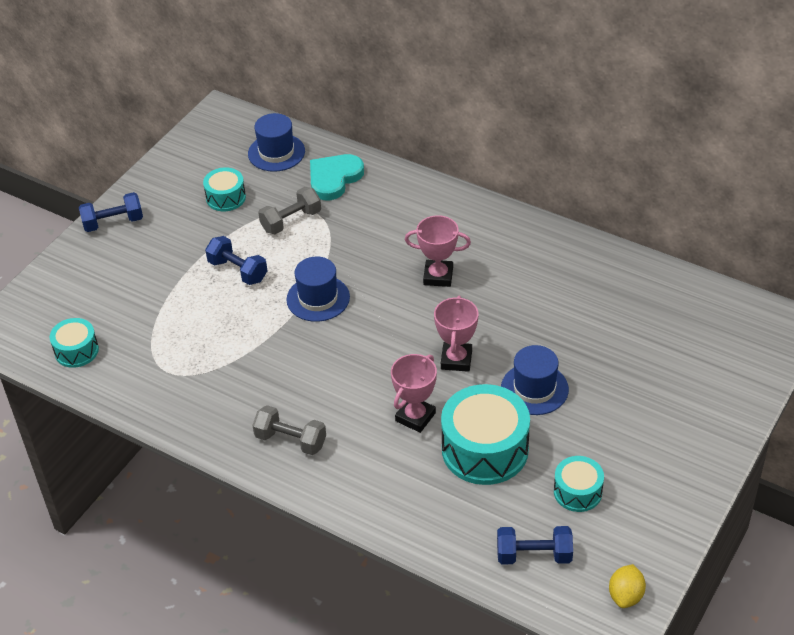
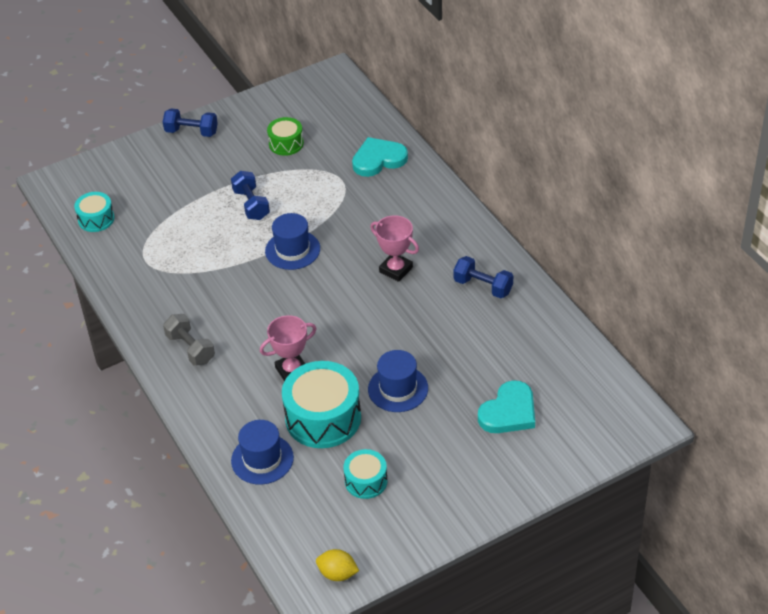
camera: 30 degrees right, 0 degrees up
turquoise drum [203,167,246,211] -> green drum [267,117,304,156]
blue hat [248,113,305,172] -> blue hat moved to [231,420,294,485]
grey dumbbell [258,187,321,234] -> none
pink trophy [434,296,478,372] -> none
blue dumbbell [497,526,573,564] -> blue dumbbell moved to [453,256,513,298]
yellow lemon [609,564,646,608] -> yellow lemon turned 60 degrees clockwise [316,549,359,581]
none -> turquoise heart [478,380,535,433]

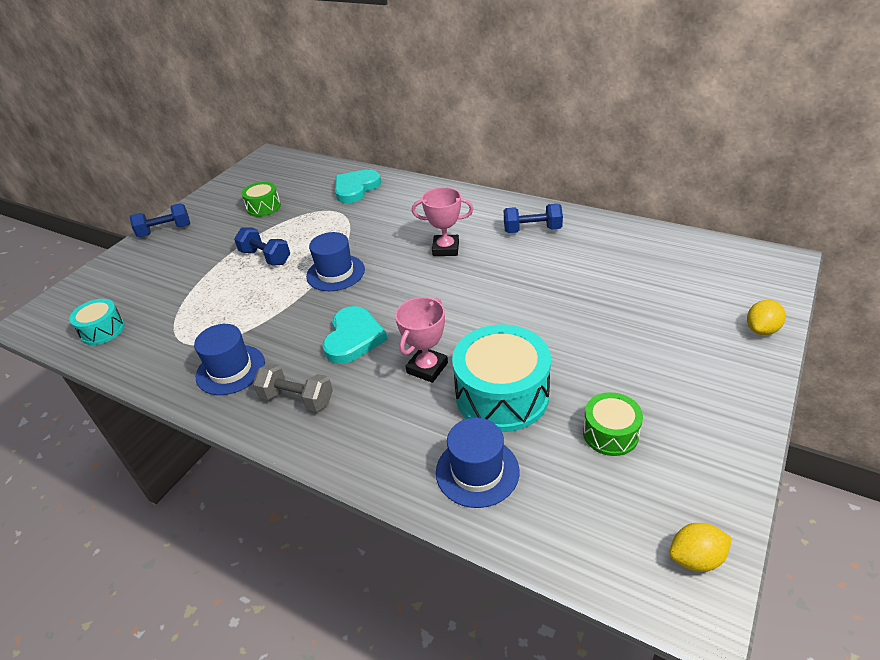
camera: 30 degrees left, 5 degrees down
turquoise drum [343,449,388,499] -> green drum [583,392,643,456]
blue hat [368,350,428,412] -> blue hat moved to [194,324,265,395]
turquoise heart [478,380,535,433] -> turquoise heart moved to [322,306,388,364]
none -> yellow lemon [747,300,786,335]

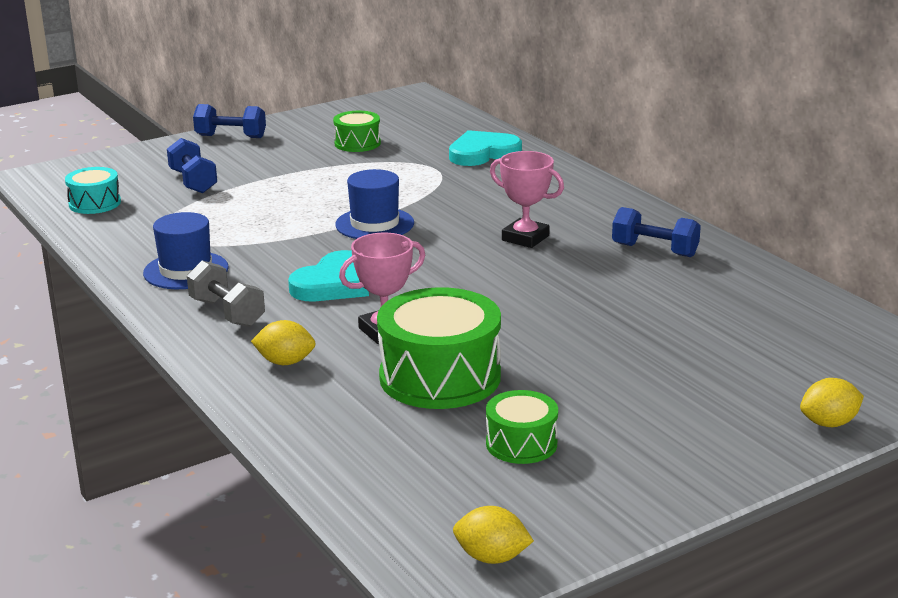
camera: 25 degrees right, 15 degrees down
blue dumbbell [234,228,290,266] -> blue dumbbell moved to [167,138,217,193]
blue hat [436,418,519,508] -> none
turquoise drum [452,324,551,432] -> green drum [377,287,501,409]
none -> yellow lemon [251,320,316,365]

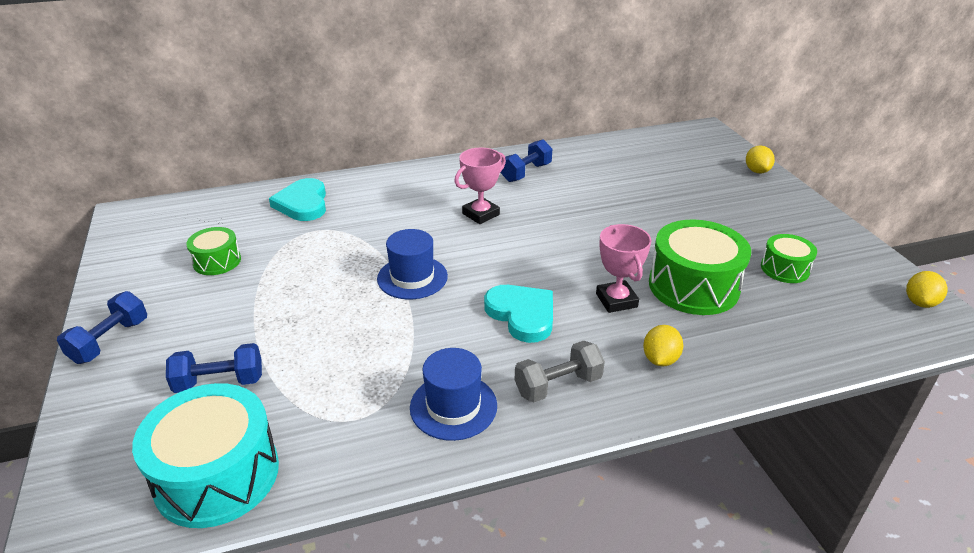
camera: 75 degrees left, 10 degrees up
turquoise drum [65,167,121,214] -> turquoise drum [132,383,279,528], size x1.84

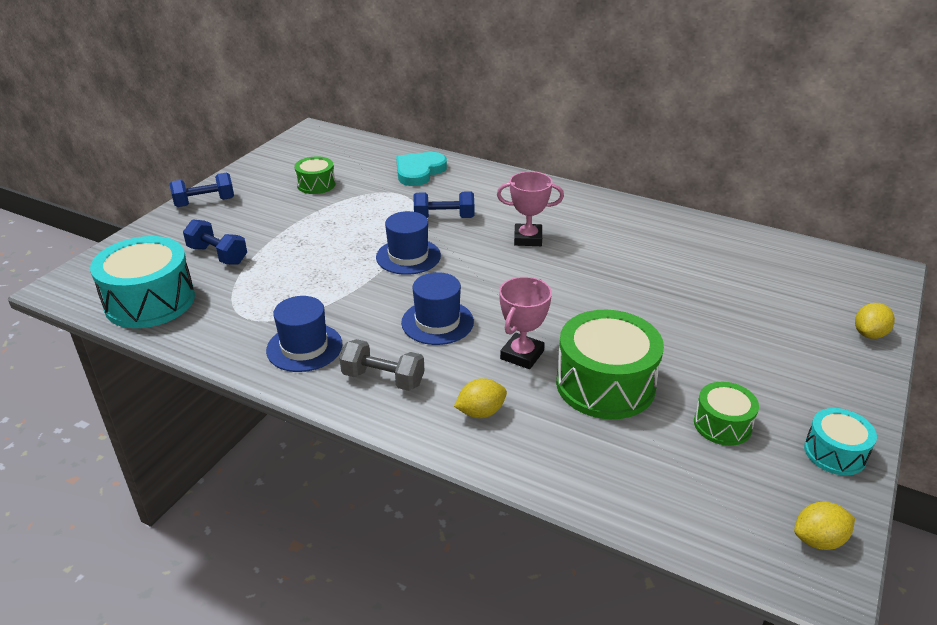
camera: 45 degrees right, 0 degrees up
turquoise heart [484,285,553,343] -> blue hat [401,272,474,345]
blue dumbbell [500,139,552,182] -> blue dumbbell moved to [414,191,474,218]
none -> turquoise drum [804,408,877,475]

